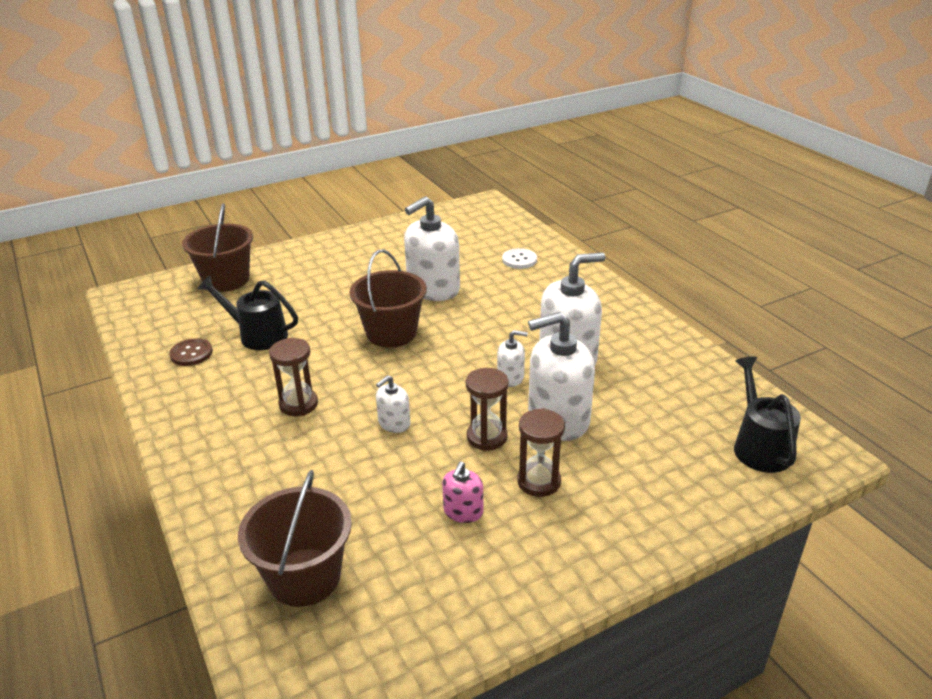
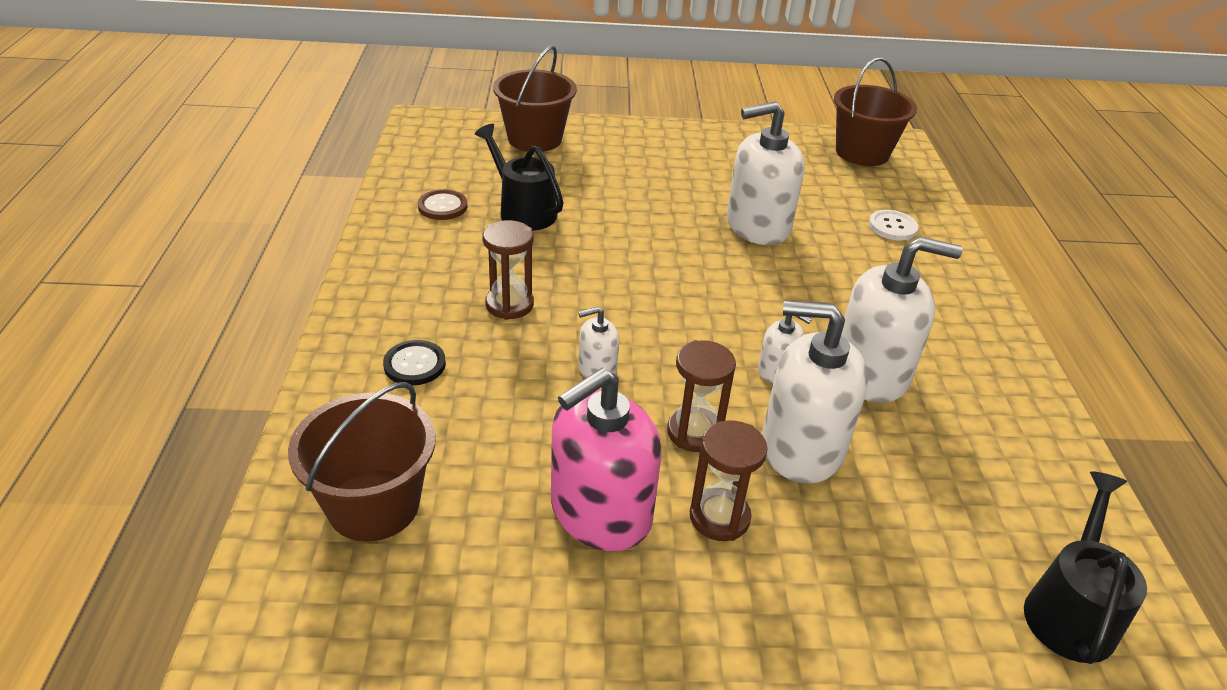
camera: 25 degrees right, 5 degrees up
brown bucket [349,249,427,347] -> brown bucket moved to [834,57,917,166]
pink soap dispenser [442,462,483,523] -> pink soap dispenser [551,368,662,551], size x2.07
none -> black button [383,340,446,386]

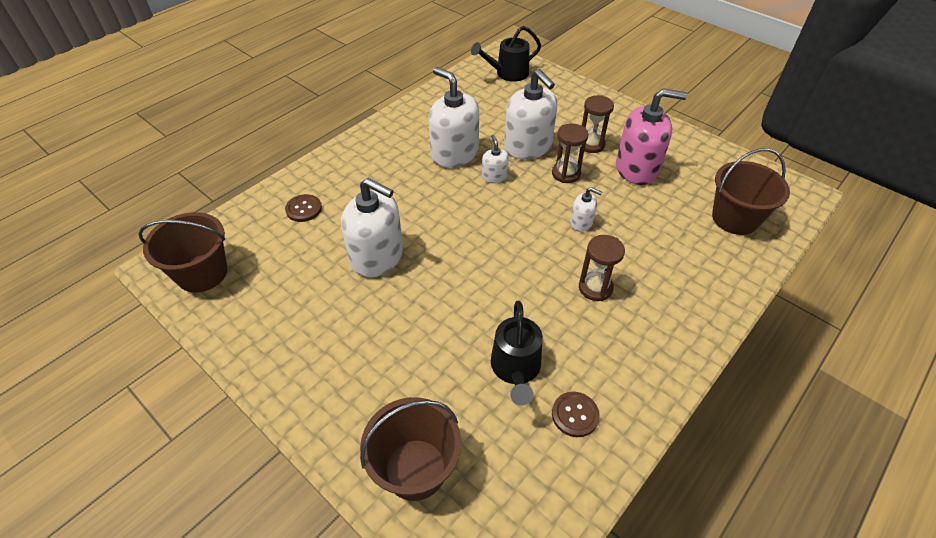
camera: 135 degrees left, 10 degrees up
black button [383,340,446,386] -> none
white button [869,210,918,241] -> brown button [285,194,322,222]

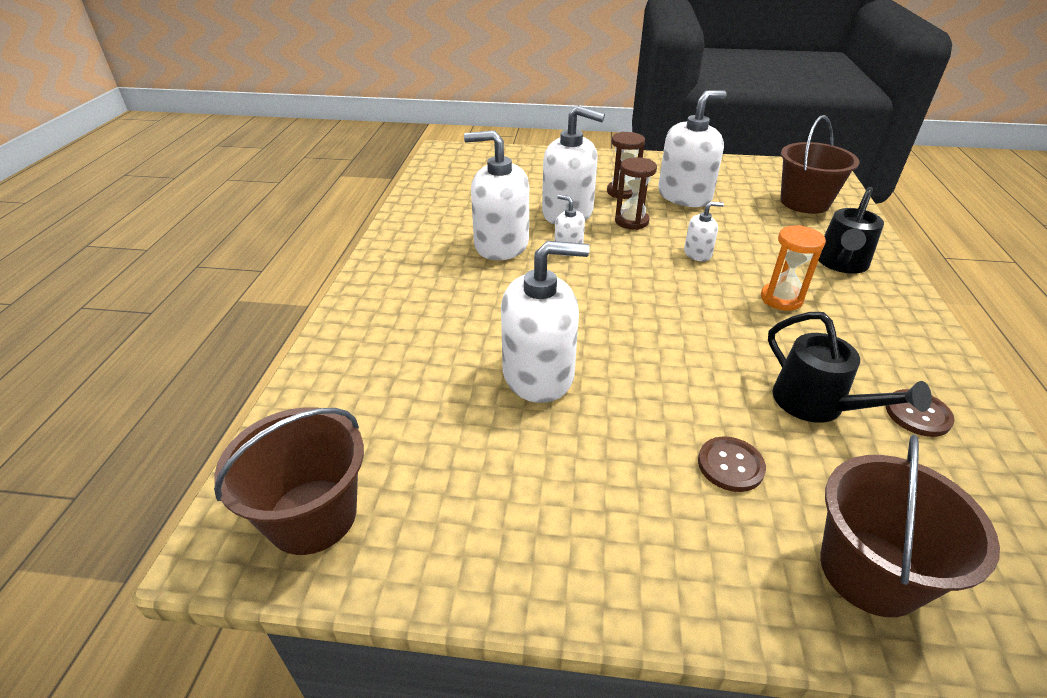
camera: 35 degrees left, 10 degrees down
brown button [285,194,322,222] -> brown button moved to [698,436,766,492]
black watering can [471,26,541,82] -> black watering can moved to [818,187,884,274]
brown hourglass [579,235,625,301] -> orange hourglass [761,225,826,311]
pink soap dispenser [616,88,687,185] -> white soap dispenser [658,90,727,207]

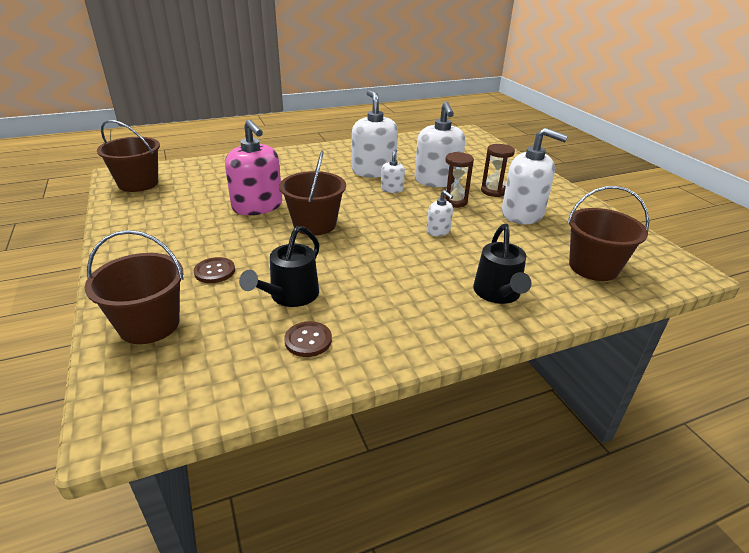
camera: 60 degrees right, 5 degrees down
white soap dispenser [501,241,590,403] -> pink soap dispenser [225,119,282,215]
orange hourglass [761,225,826,311] -> none
black watering can [818,187,884,274] -> black watering can turned 90 degrees counterclockwise [473,224,532,304]
none -> brown bucket [279,151,346,235]

